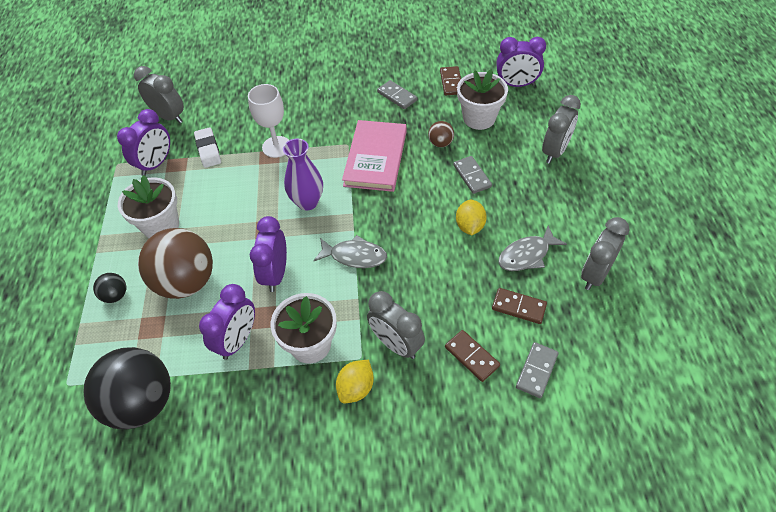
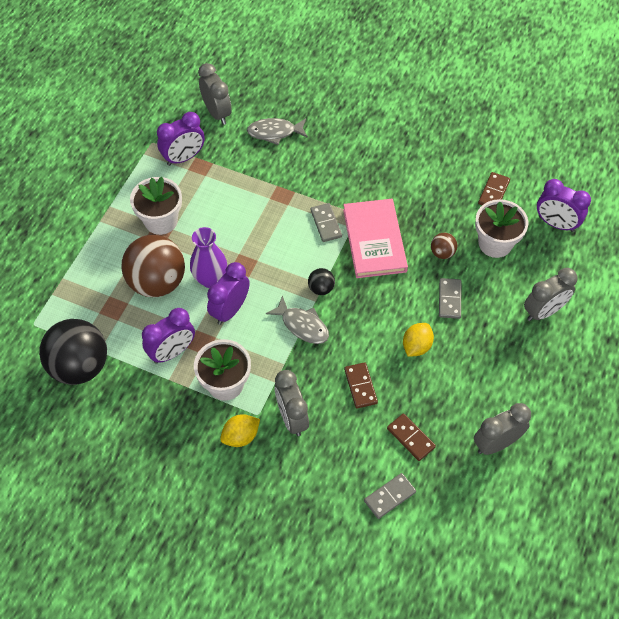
camera: 25 degrees right, 5 degrees up
black ball [93,273,126,303] -> black ball moved to [308,268,335,295]
white eraser [194,127,221,168] -> none
white goblet [248,84,289,158] -> none
purple vase [283,139,323,210] -> purple vase moved to [190,227,227,288]
pink book [342,120,407,192] -> pink book turned 45 degrees counterclockwise [343,199,408,278]
grey domino [377,80,417,109] -> grey domino moved to [311,203,342,242]
brown domino [445,330,500,382] -> brown domino moved to [344,362,378,409]
grey fish [498,226,567,271] -> grey fish moved to [247,118,308,145]

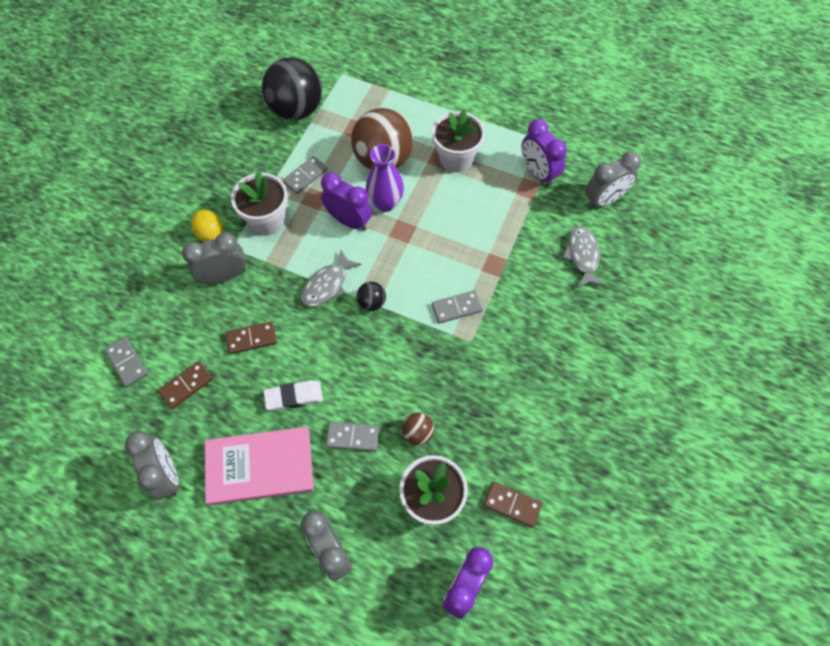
camera: 90 degrees right, 5 degrees up
purple clock [142,308,195,364] -> grey domino [283,156,328,194]
pink book [343,199,408,278] -> pink book moved to [205,427,314,505]
yellow lemon [403,323,434,357] -> white eraser [263,380,323,411]

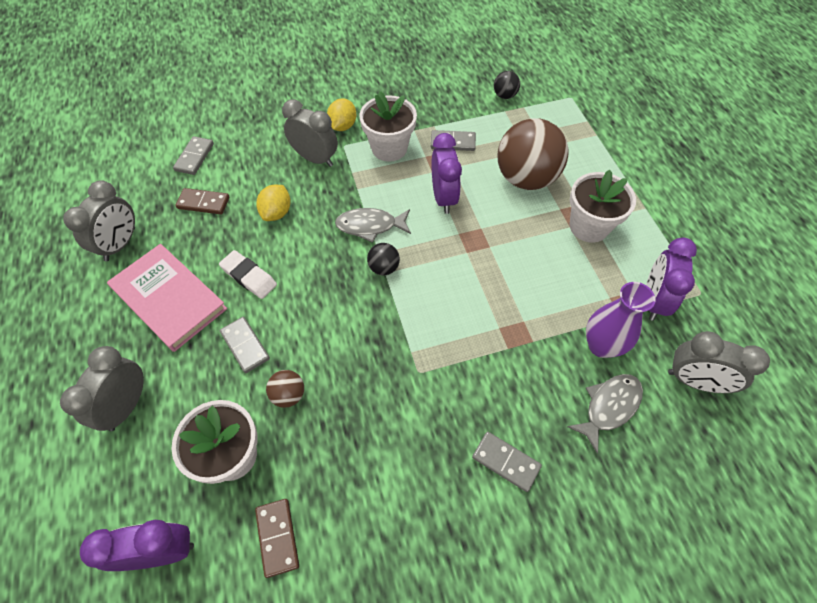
camera: 50 degrees right, 5 degrees down
brown domino [225,322,277,354] -> yellow lemon [256,185,291,221]
black ball [262,57,322,120] -> black ball [494,71,520,99], size x0.44
purple vase [366,144,404,212] -> purple vase moved to [586,282,656,358]
grey domino [432,290,483,324] -> grey domino moved to [472,432,542,492]

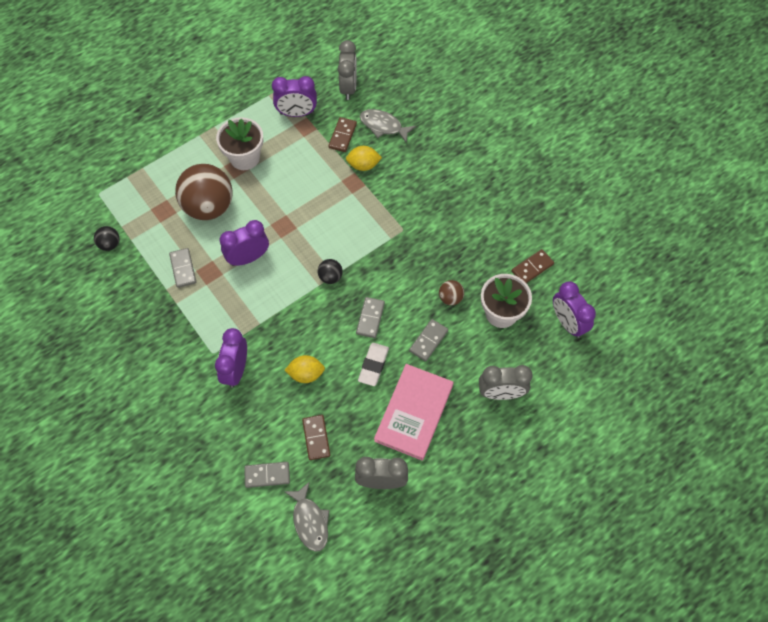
camera: 110 degrees left, 5 degrees up
grey clock [282,99,338,167] -> purple clock [215,328,247,388]
yellow lemon [327,98,356,131] -> yellow lemon moved to [346,146,382,171]
grey fish [335,208,411,243] -> grey fish moved to [284,481,330,552]
white flower pot [359,91,417,162] -> none
grey domino [472,432,542,492] -> grey domino moved to [356,297,385,338]
purple vase [586,282,656,358] -> brown domino [328,117,357,152]

